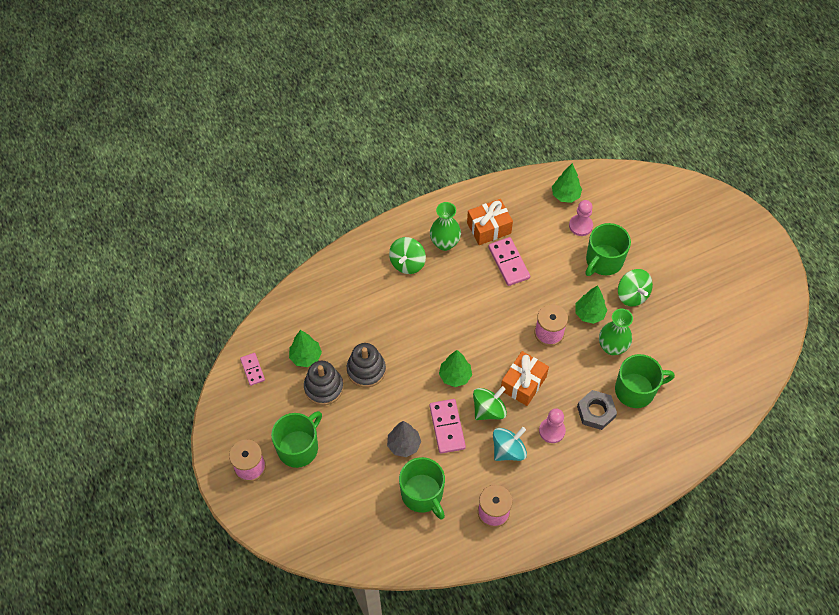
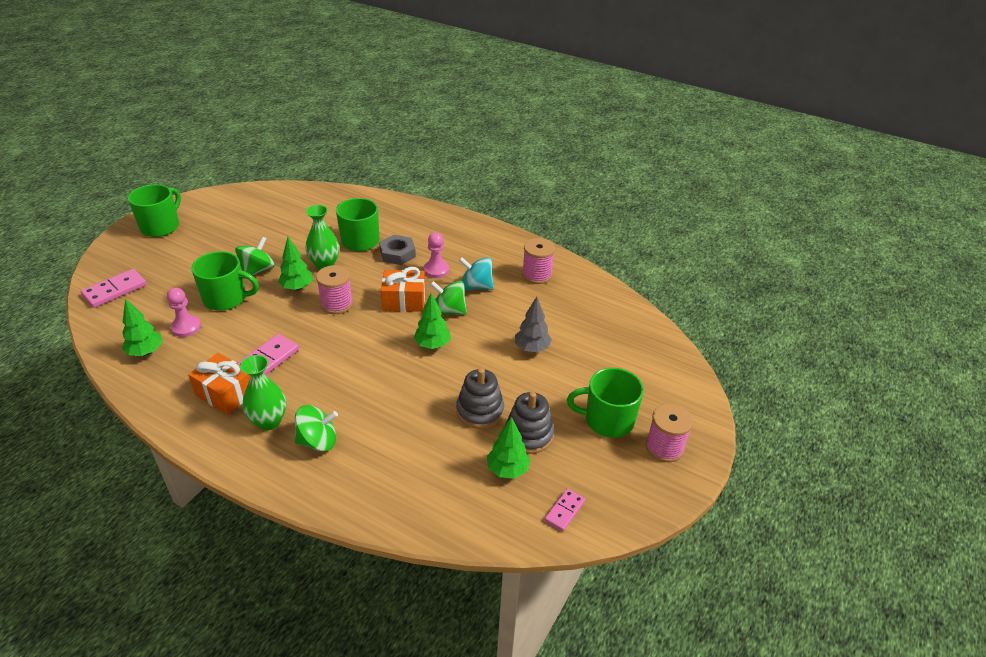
camera: 125 degrees left, 20 degrees down
green mug [399,457,445,519] -> green mug moved to [128,184,181,237]
pink domino [429,399,466,454] -> pink domino moved to [81,269,147,308]

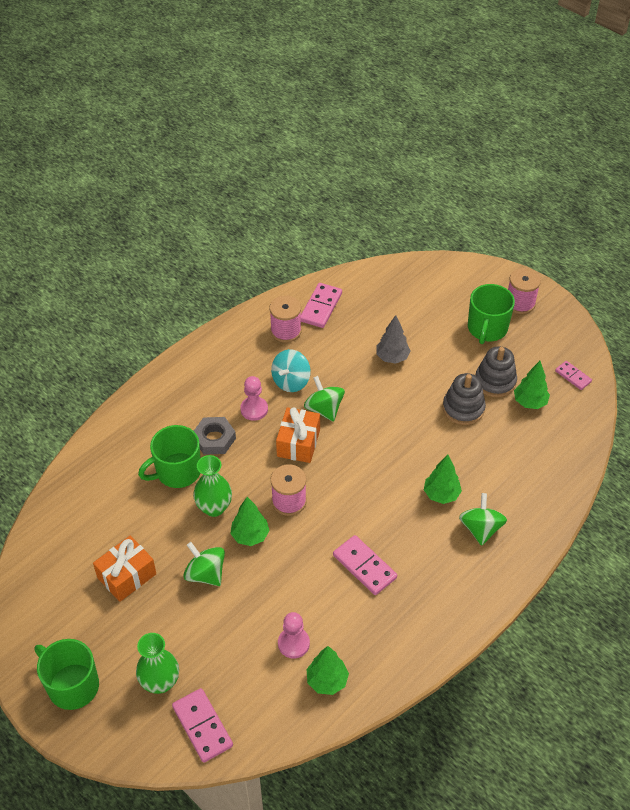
camera: 75 degrees left, 10 degrees up
orange gift [188,353,250,415] -> orange gift moved to [93,536,156,602]
green mug [191,251,259,311] -> none
green vase [240,355,286,430] -> green vase moved to [136,633,179,694]
green tree [414,293,451,349] -> green tree moved to [424,455,462,504]
green spinning top [430,281,467,315] -> green spinning top turned 120 degrees clockwise [304,376,345,422]
none -> pink domino [301,283,342,328]

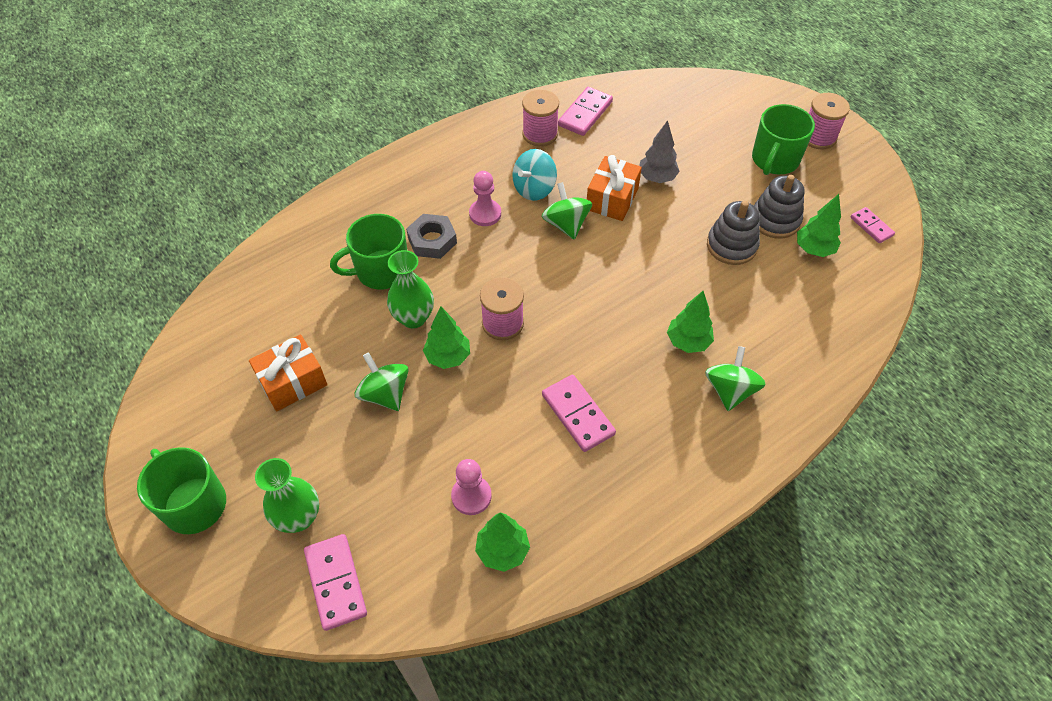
camera: 10 degrees right, 5 degrees up
orange gift [276,407,320,463] -> orange gift moved to [587,155,642,221]

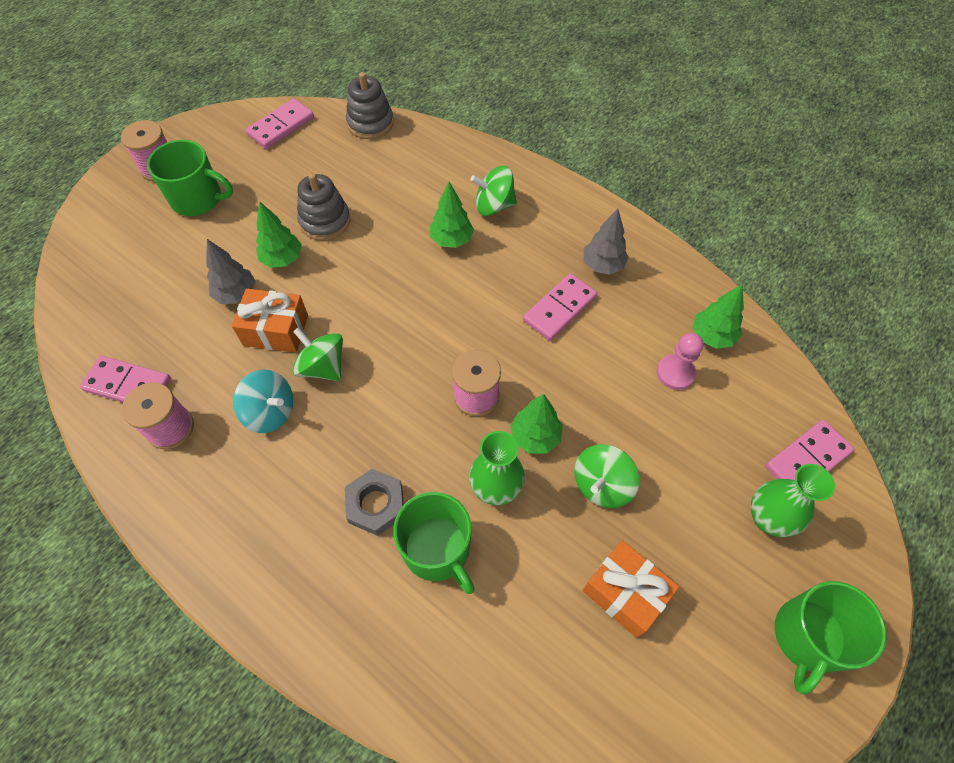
camera: 105 degrees left, 5 degrees up
pink pawn [469,171,501,226] -> none
green spinning top [542,182,592,239] -> green spinning top turned 75 degrees clockwise [292,327,343,381]
grey stacking toy [754,175,805,239] -> grey stacking toy moved to [346,72,394,139]
green tree [797,194,841,257] -> green tree moved to [256,201,302,268]
pink domino [850,207,895,243] -> pink domino [246,99,314,149], size x1.62
none -> grey tree [583,208,629,275]

